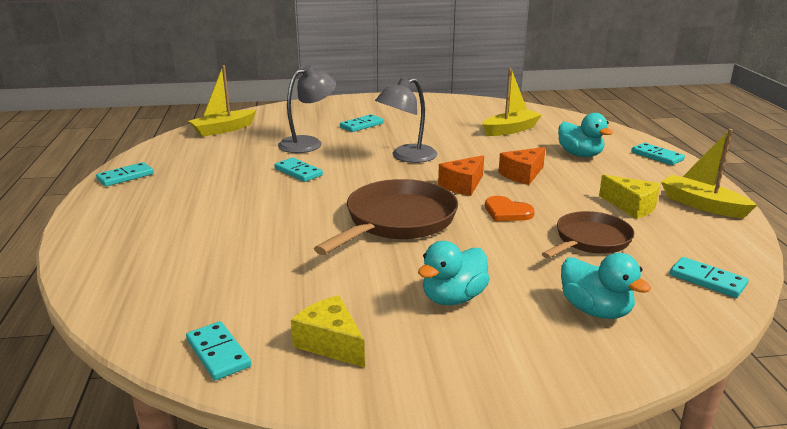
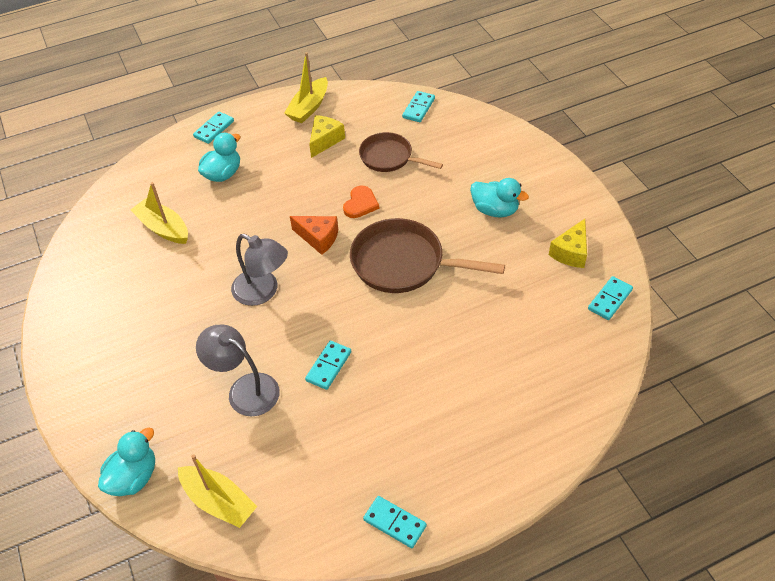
camera: 105 degrees left, 25 degrees up
turquoise domino [340,114,384,132] -> none
orange cheese [498,147,546,185] -> none
turquoise duck [561,253,651,319] -> turquoise duck moved to [98,428,155,496]

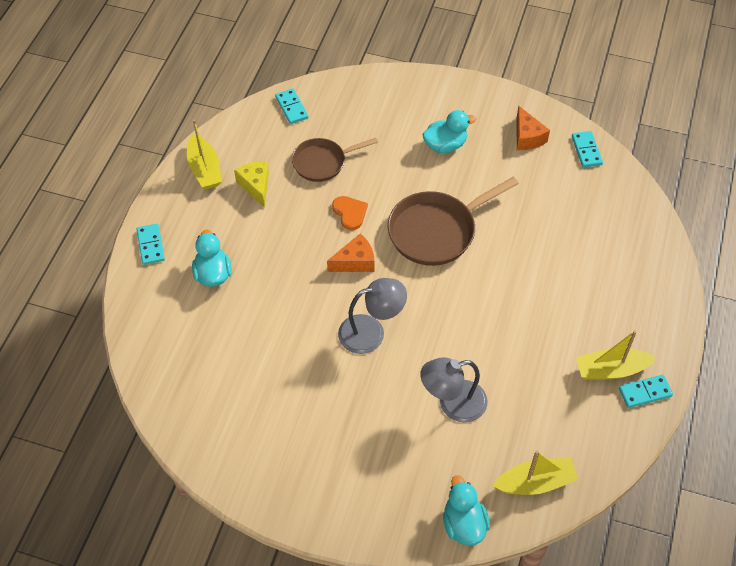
camera: 50 degrees left, 5 degrees up
yellow boat [130,182,188,244] -> yellow boat moved to [576,330,657,380]
turquoise domino [305,341,351,390] -> none
yellow cheese [549,219,587,268] -> orange cheese [516,106,550,150]

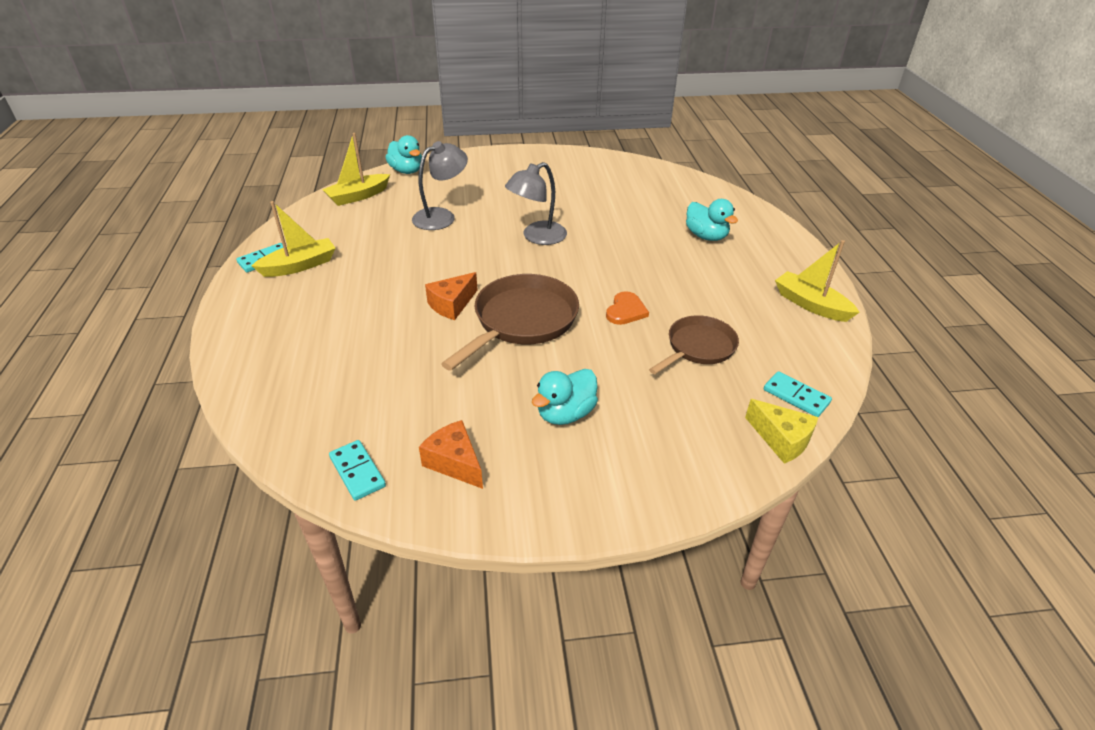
camera: 155 degrees right, 15 degrees down
turquoise domino [136,224,165,265] -> none
yellow cheese [234,161,269,208] -> yellow cheese moved to [745,399,818,464]
orange cheese [327,233,375,272] -> orange cheese moved to [425,272,477,320]
orange heart [332,196,368,230] -> orange heart turned 105 degrees counterclockwise [606,291,649,325]

